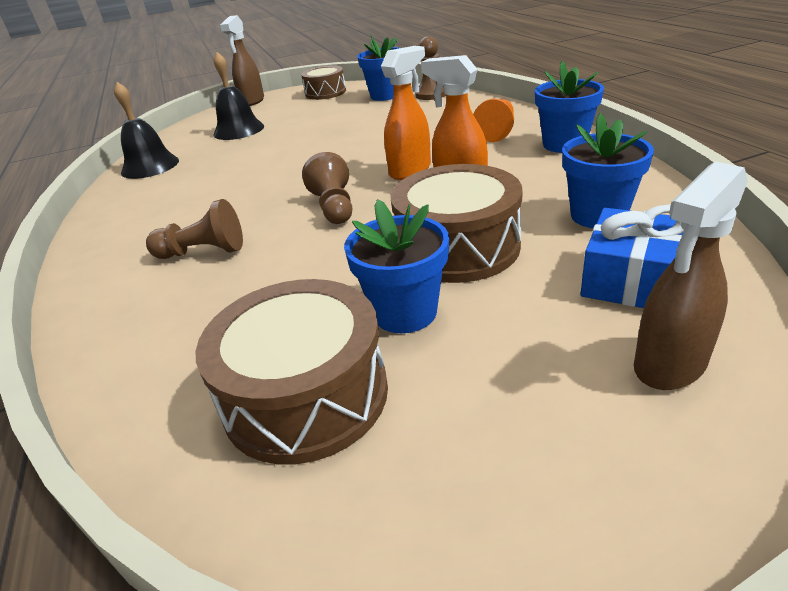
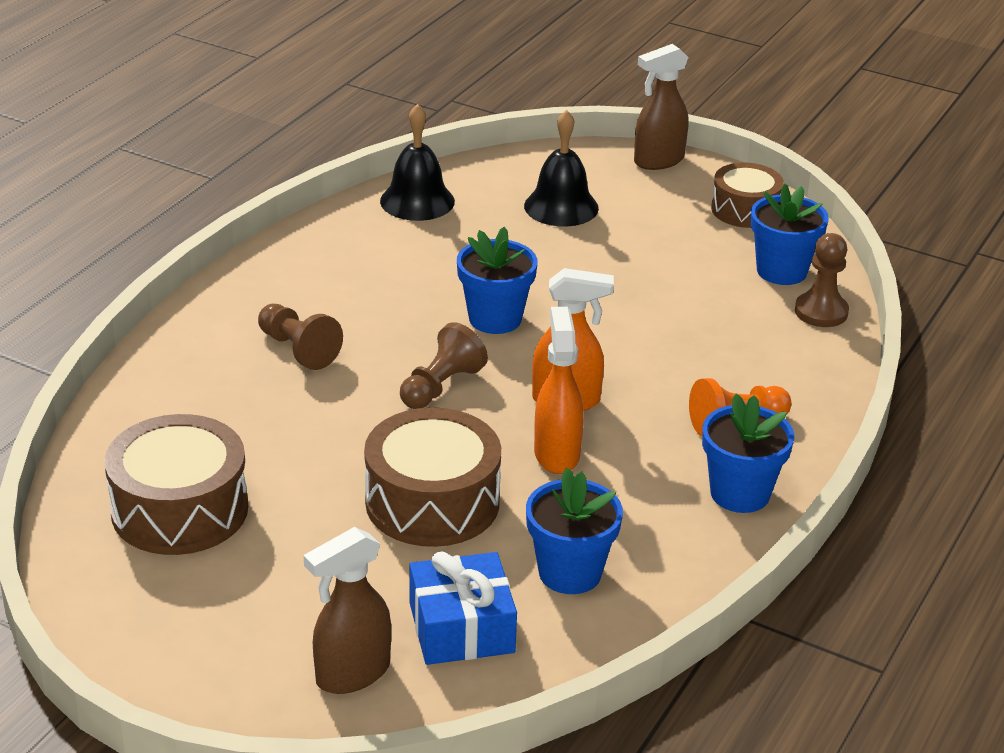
camera: 45 degrees right, 0 degrees up
blue flower pot [344,199,449,333] -> blue flower pot moved to [457,227,538,334]
brown spray bottle [634,161,748,390] -> brown spray bottle turned 45 degrees counterclockwise [304,527,391,694]

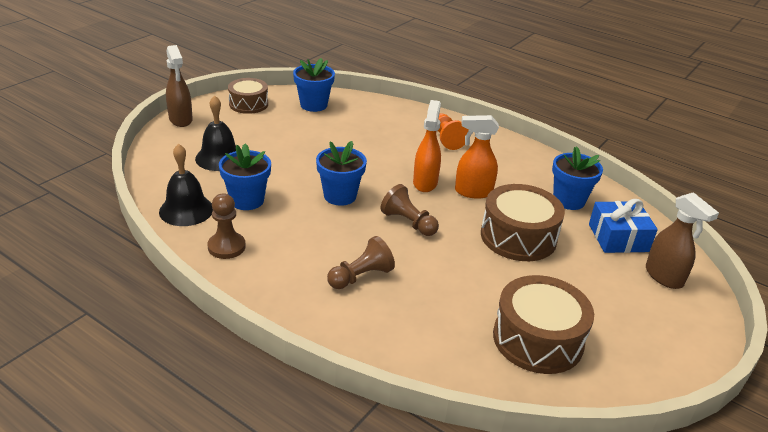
camera: 85 degrees left, 0 degrees up
blue flower pot [702,394,794,513] -> blue flower pot moved to [219,143,271,210]
brown pawn [795,233,849,327] -> brown pawn moved to [207,194,246,259]

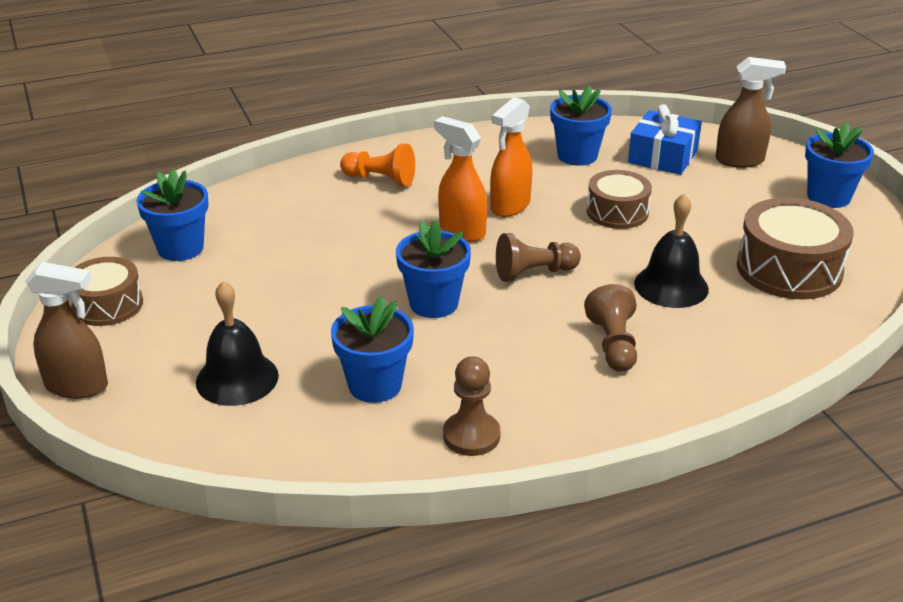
camera: 55 degrees left, 0 degrees up
black bell [159,144,213,226] -> black bell moved to [634,194,709,308]
brown drum [481,184,565,261] -> brown drum [587,170,652,229], size x0.64
none -> blue flower pot [805,123,874,208]

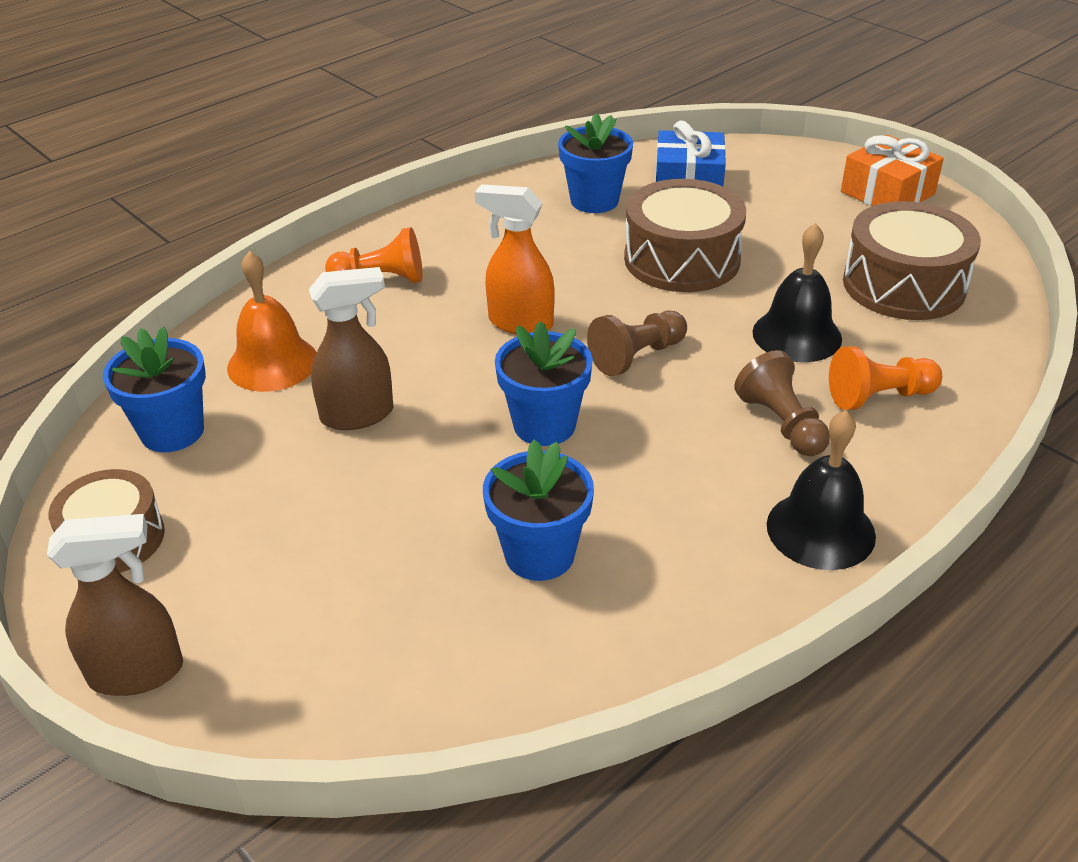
camera: 20 degrees left, 5 degrees up
black bell [196,281,279,406] -> black bell moved to [767,410,876,570]
brown pawn [443,356,500,456] -> none
orange spray bottle [490,97,532,217] -> none
brown drum [587,170,652,229] -> brown drum [624,179,746,292], size x1.56
brown spray bottle [716,57,786,168] -> brown spray bottle moved to [309,267,393,430]
blue flower pot [805,123,874,208] -> orange gift [841,135,944,206]
none -> orange bell [227,251,317,392]
none -> orange pawn [829,346,942,410]

